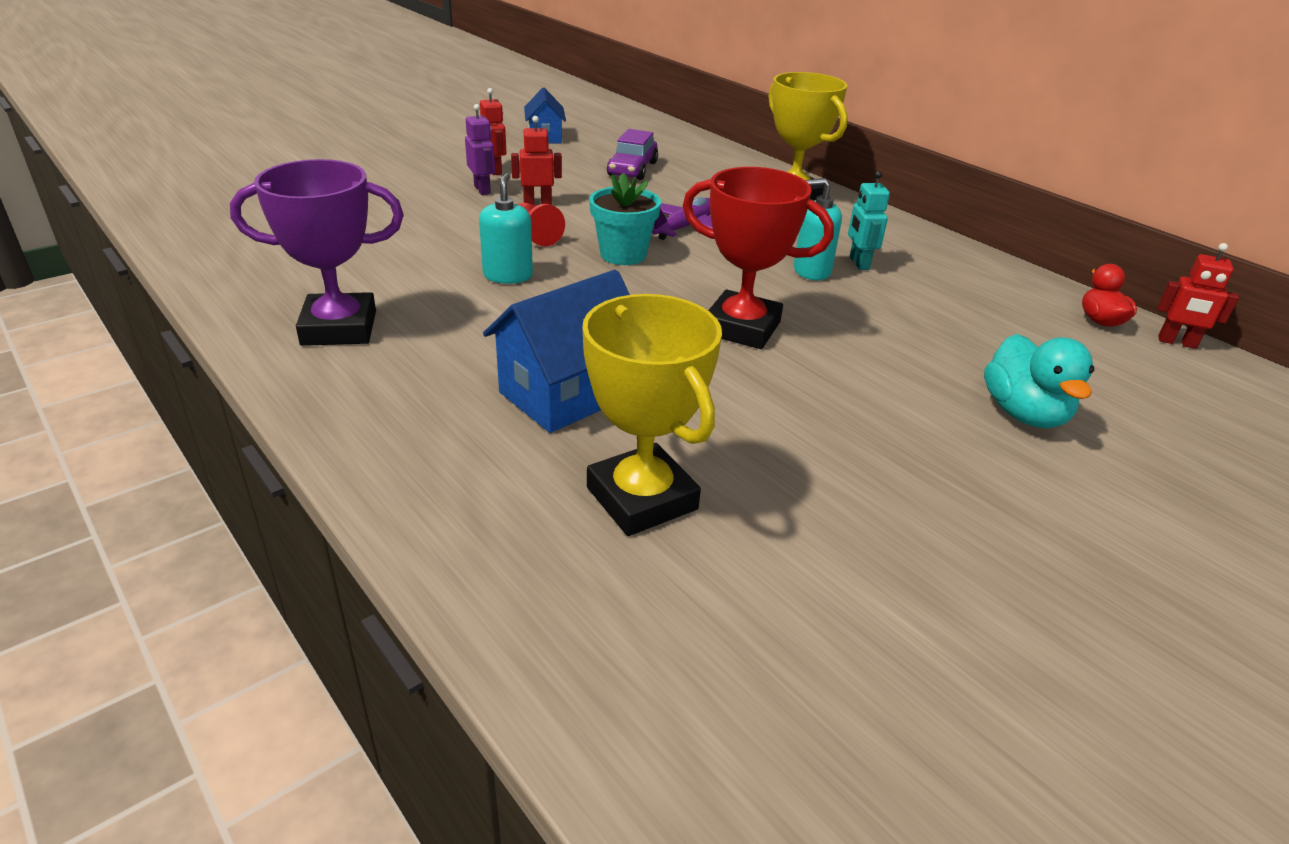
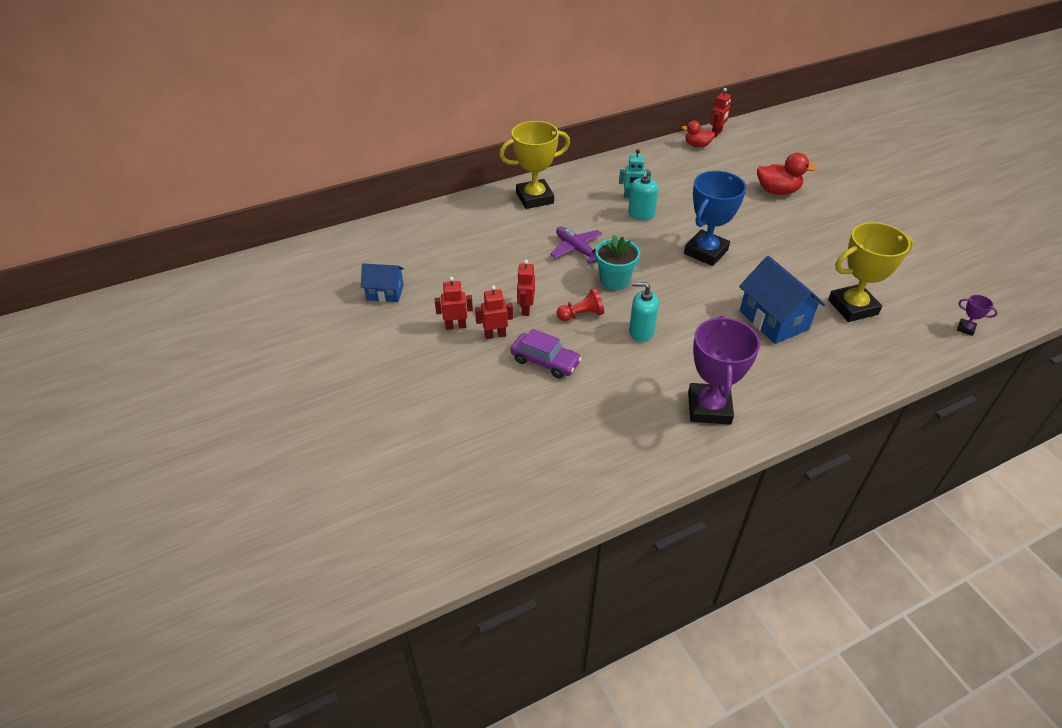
camera: 75 degrees left, 10 degrees up
purple robot [465,104,495,195] -> red robot [475,285,513,339]
purple car [607,129,658,180] -> purple car moved to [510,329,582,379]
red trophy [683,167,834,349] -> blue trophy [684,171,746,266]
turquoise duck [984,334,1094,428] -> red duck [757,153,817,195]
none -> purple trophy [957,295,998,336]

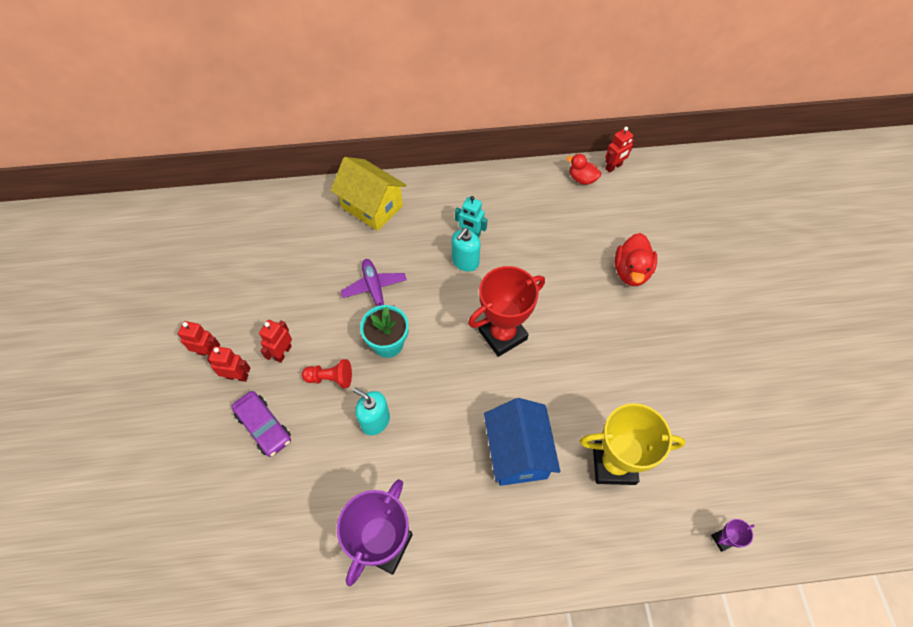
camera: 20 degrees right, 15 degrees up
blue house [361,263,404,302] -> none
yellow trophy [499,121,570,209] -> yellow house [330,157,407,231]
blue trophy [684,171,746,266] -> red trophy [468,266,545,357]
red duck [757,153,817,195] -> red duck turned 75 degrees clockwise [615,233,657,286]
purple trophy [957,295,998,336] -> purple trophy turned 75 degrees counterclockwise [711,519,754,552]

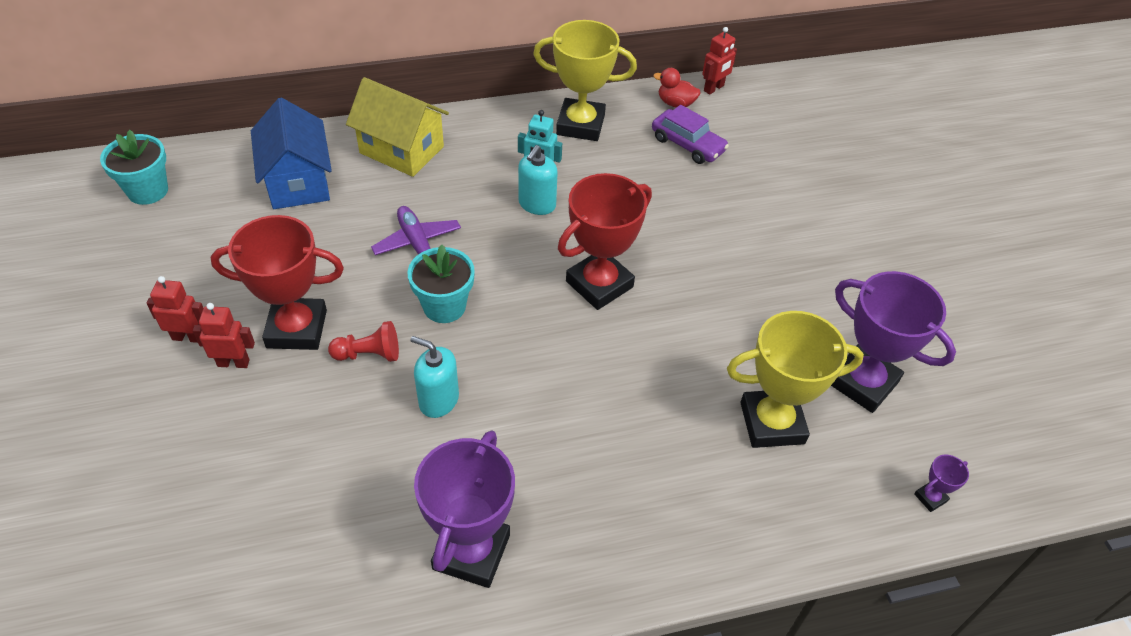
camera: 10 degrees left, 10 degrees down
purple car [232,391,291,457] -> purple car moved to [652,105,729,164]
red robot [259,320,292,363] -> red trophy [211,215,344,350]
blue house [484,398,560,486] -> blue house moved to [251,98,332,209]
red duck [615,233,657,286] -> none
none -> turquoise flower pot [100,130,168,205]
none -> yellow trophy [533,20,637,141]
none -> purple trophy [831,271,956,413]

